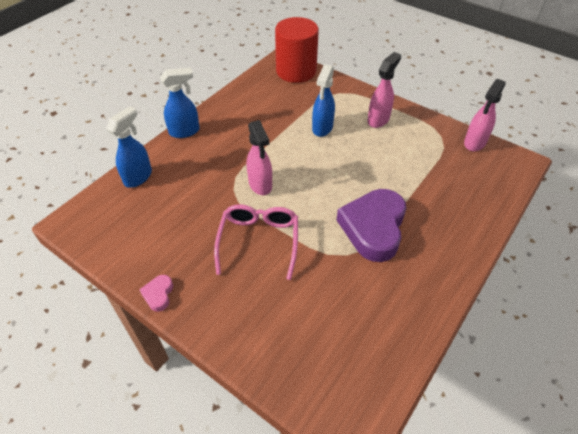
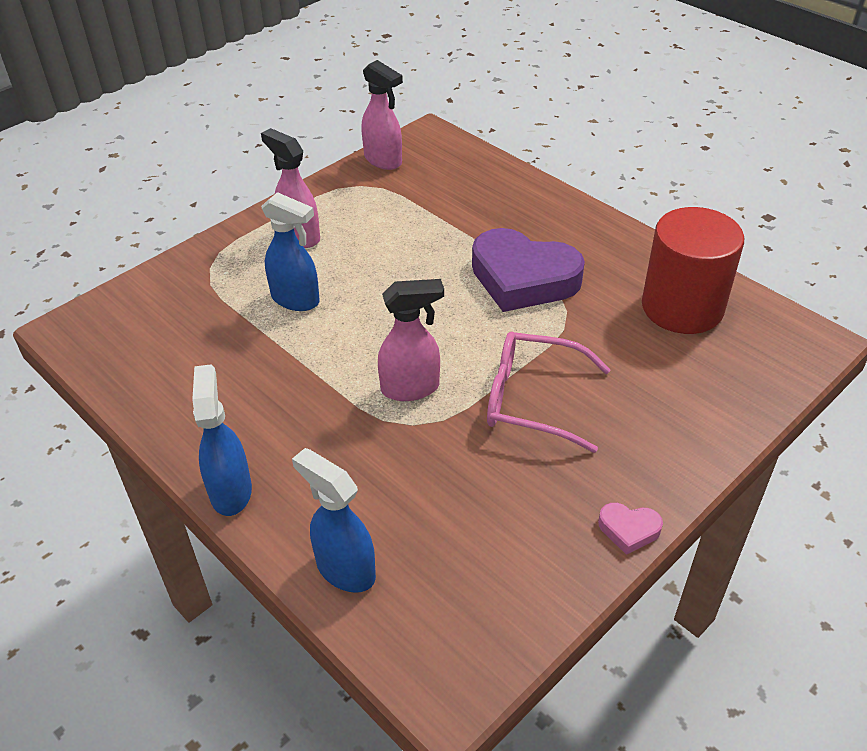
camera: 80 degrees left, 5 degrees down
red cylinder [275,17,319,83] -> red cylinder moved to [642,207,744,334]

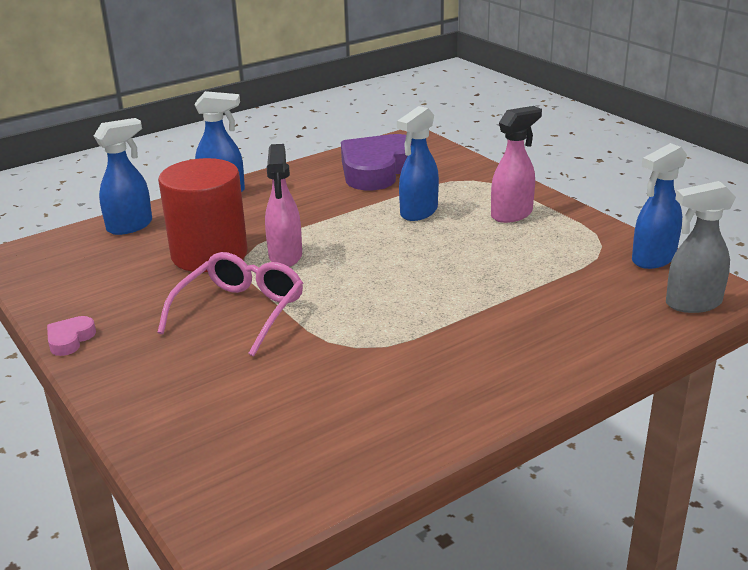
camera: 100 degrees right, 15 degrees down
pink spray bottle [362,60,403,170] -> blue spray bottle [632,143,687,269]
purple heart [472,228,585,312] -> purple heart moved to [341,134,411,190]
red cylinder [642,207,744,334] -> red cylinder moved to [158,158,248,272]
none -> grey spray bottle [666,181,736,313]

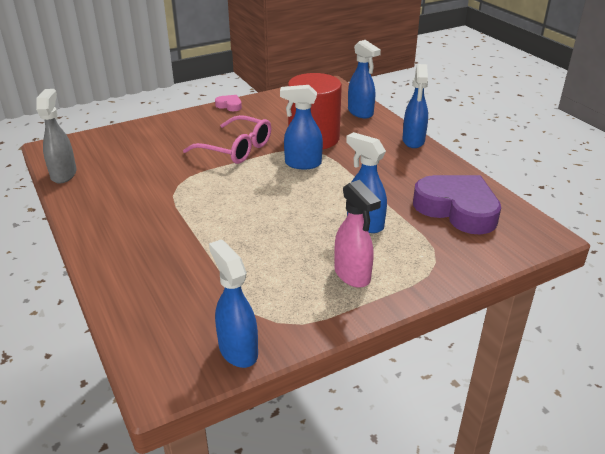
camera: 95 degrees right, 5 degrees up
pink spray bottle [265,144,302,267] -> blue spray bottle [280,85,323,169]
grey spray bottle [666,181,736,313] -> grey spray bottle moved to [36,89,77,183]

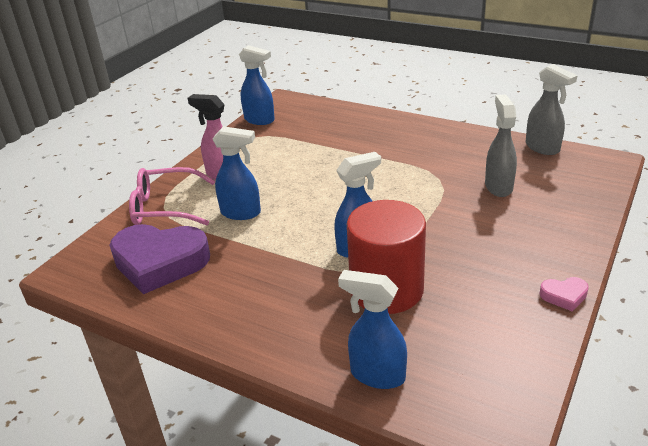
camera: 150 degrees right, 0 degrees up
pink glasses [183,115,271,164] -> pink glasses moved to [129,167,215,225]
blue spray bottle [402,64,428,148] -> none
none -> grey spray bottle [485,94,517,197]

